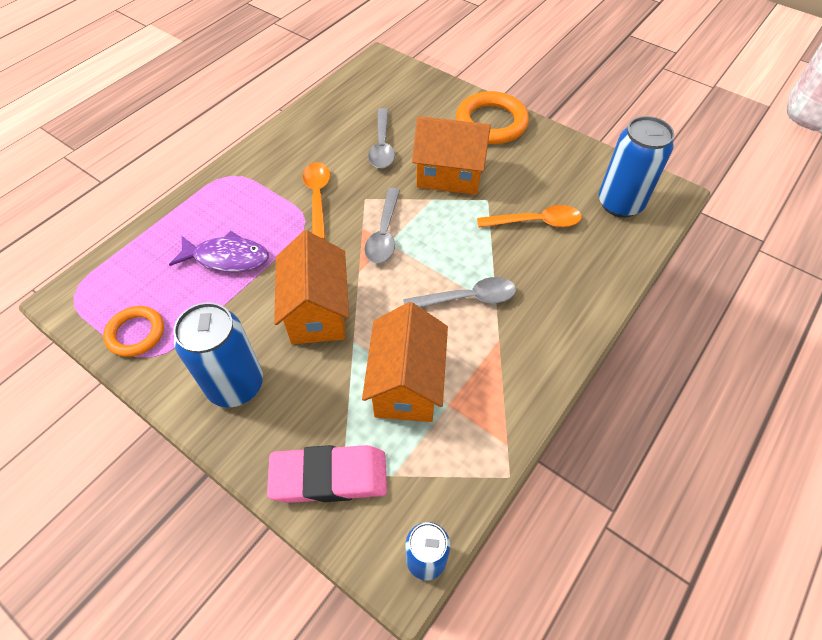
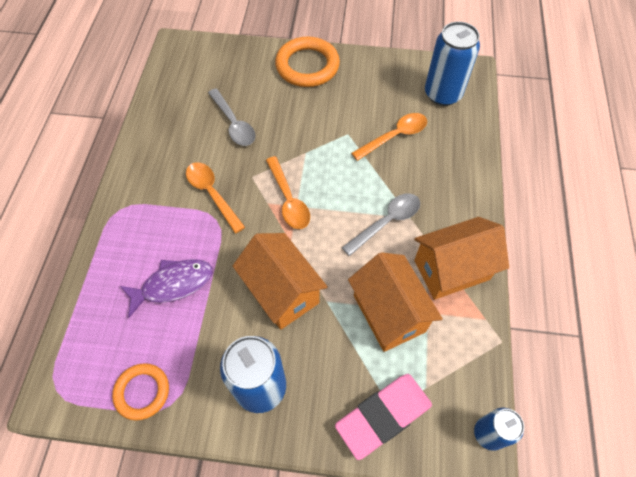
camera: 30 degrees left, 5 degrees up
grey spoon [364,188,400,263] -> orange spoon [266,156,310,229]
orange house [412,116,491,195] -> orange house moved to [414,217,509,300]

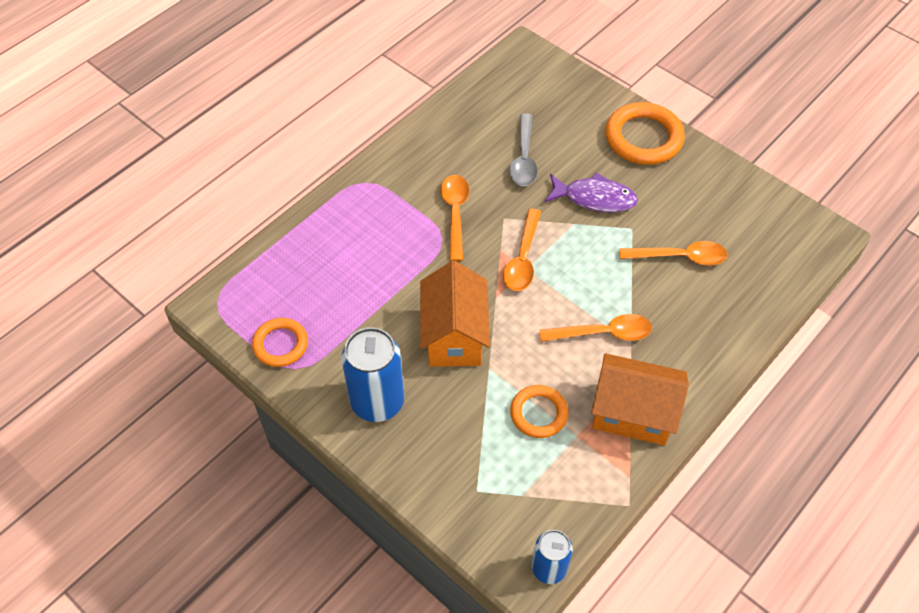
camera: 35 degrees right, 5 degrees down
purple fish [120,259,212,318] -> purple fish moved to [545,172,638,213]
pink eraser [335,374,432,460] -> none
grey spoon [342,193,420,256] -> orange spoon [539,314,652,342]
orange house [348,252,443,352] -> orange ring [510,385,568,438]
blue can [425,21,480,106] -> none

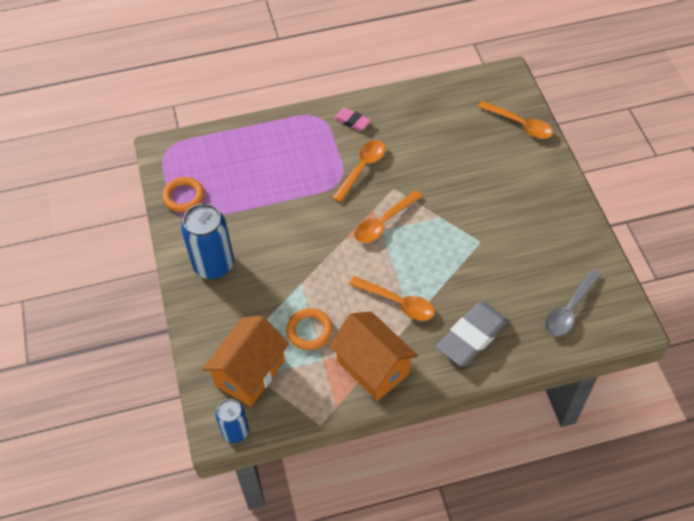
camera: 35 degrees right, 0 degrees up
orange house [420,261,490,367] -> orange house moved to [202,316,289,407]
grey spoon [509,113,538,186] -> grey spoon moved to [545,269,602,336]
purple fish [545,172,638,213] -> none
orange ring [605,102,685,165] -> none
orange spoon [619,241,728,266] -> orange spoon moved to [478,101,553,139]
none -> pink eraser [334,108,371,131]
none -> grey eraser [436,302,508,366]

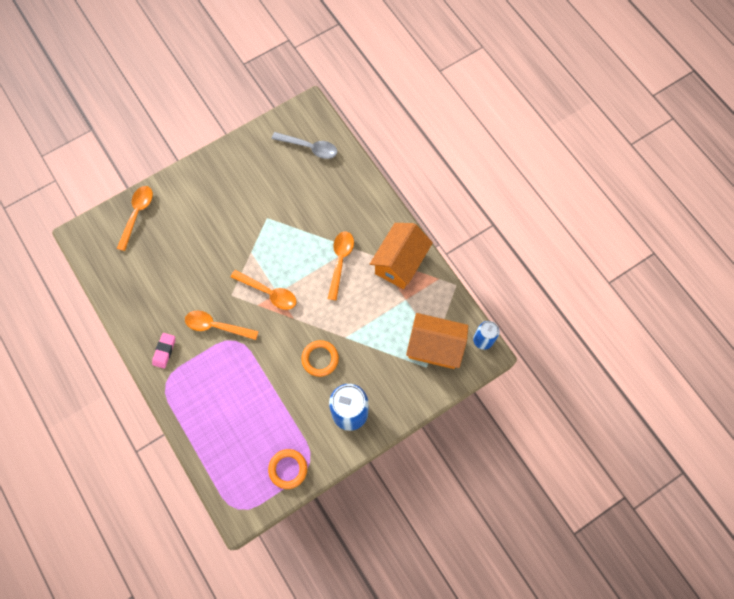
camera: 110 degrees left, 15 degrees up
orange ring [286,308,333,350] -> orange ring moved to [301,340,339,377]
grey eraser [436,302,508,366] -> none

